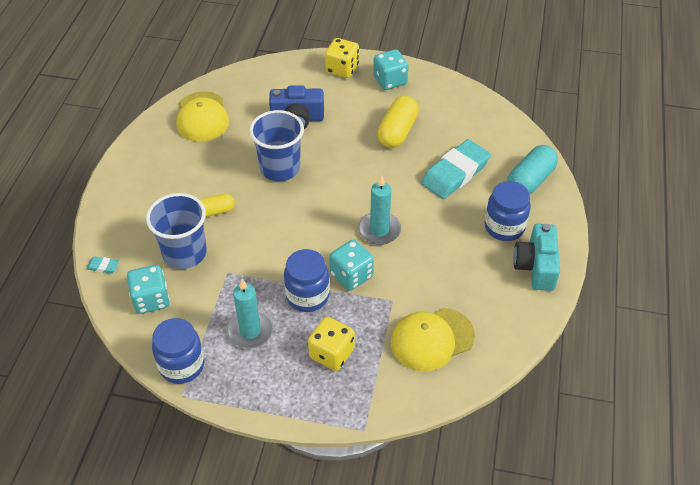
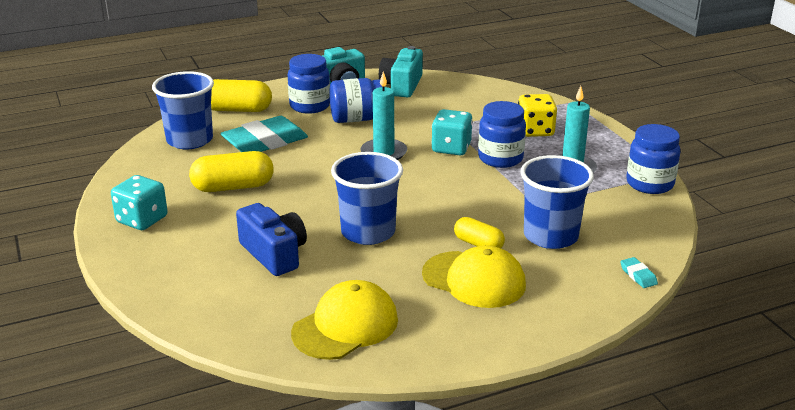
camera: 125 degrees left, 20 degrees down
turquoise dice [127,265,170,314] -> none
yellow dice [325,38,359,78] -> none
yellow cap [391,308,475,371] -> yellow cap moved to [422,245,526,308]
turquoise eraser [421,139,491,199] -> turquoise eraser turned 45 degrees counterclockwise [220,116,308,152]
turquoise capsule [507,145,558,194] -> yellow capsule [211,79,272,112]
none -> blue cup [152,71,214,149]
none -> blue jar [329,78,382,123]
none -> turquoise camera [379,46,423,97]

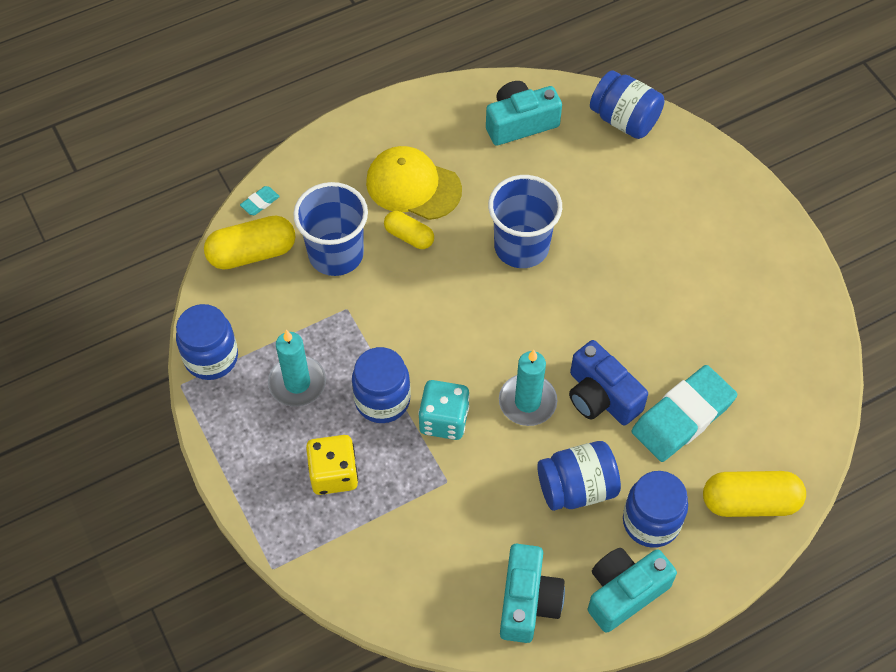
camera: 175 degrees right, 30 degrees up
turquoise dice [111,175,167,230] -> none
blue cup [152,71,214,149] -> none
yellow capsule [189,151,274,192] -> yellow capsule moved to [204,216,296,270]
blue camera [236,203,307,276] -> blue camera moved to [569,340,648,426]
yellow cap [291,280,398,360] -> turquoise camera [486,81,562,146]
turquoise eraser [620,257,658,288] -> turquoise eraser turned 75 degrees clockwise [240,186,280,215]
none -> blue jar [590,70,665,139]

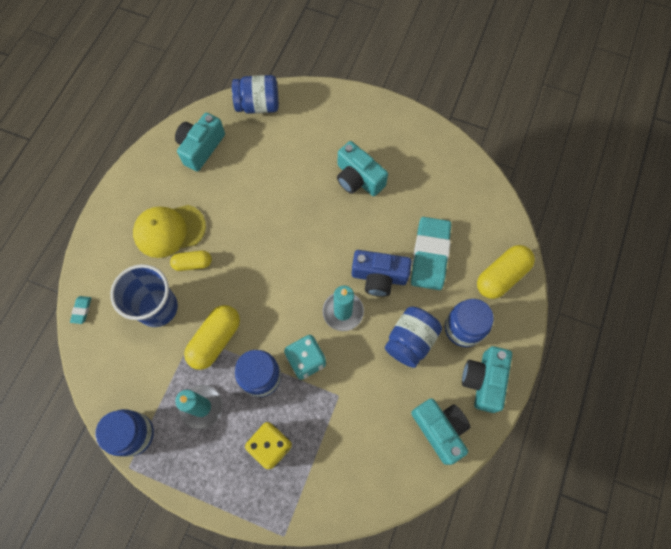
camera: 40 degrees left, 10 degrees up
yellow capsule [204,216,296,270] -> yellow capsule moved to [184,305,240,370]
blue cup [488,175,562,268] -> none
none -> turquoise camera [337,141,388,196]

